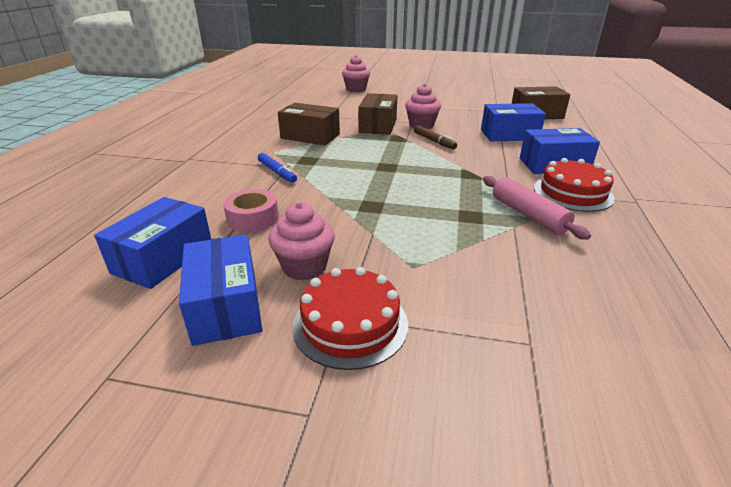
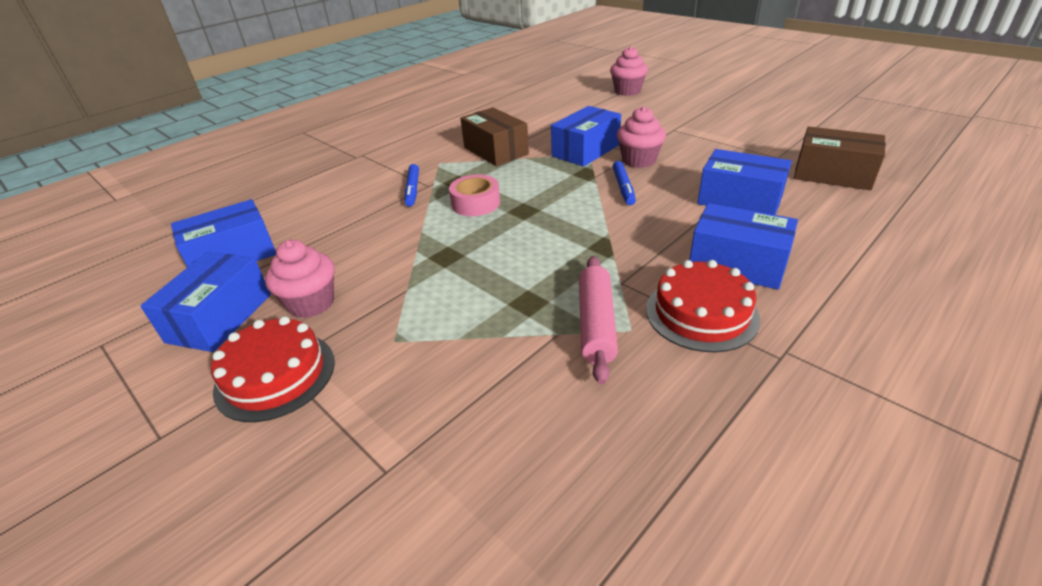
camera: 35 degrees right, 5 degrees up
pink tape [223,189,279,232] -> pink tape moved to [449,175,500,216]
brown box [358,93,397,135] -> blue box [551,106,621,167]
brown marker [414,125,457,149] -> blue marker [613,161,636,205]

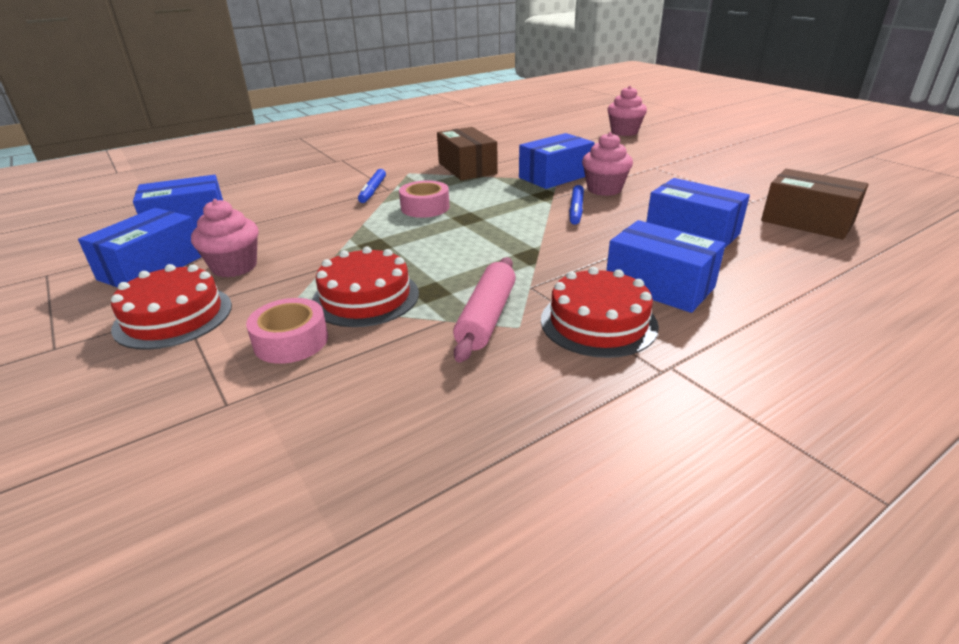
camera: 10 degrees right, 5 degrees down
none -> pink tape [246,298,328,364]
none -> red cake [312,247,419,327]

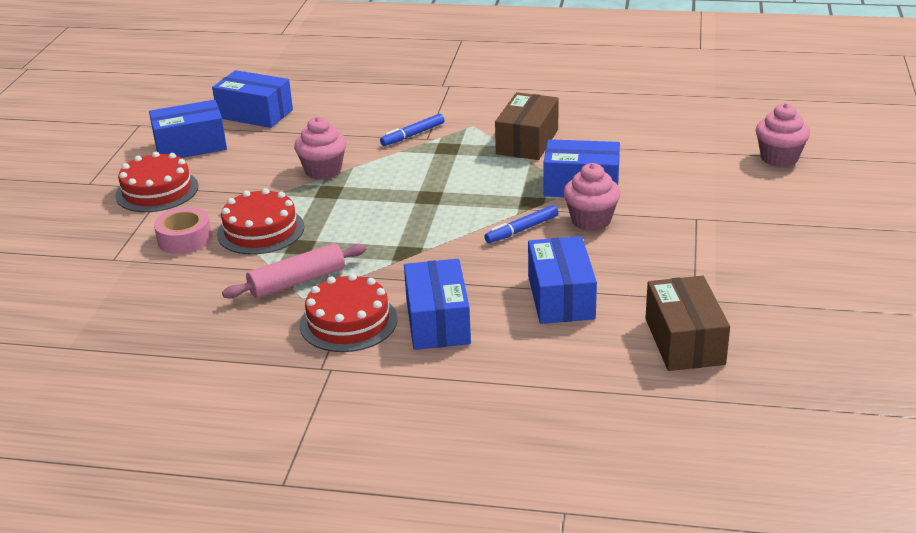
camera: 45 degrees right, 0 degrees up
pink cupcake [191,199,258,278] -> pink cupcake moved to [294,117,347,180]
pink tape [399,180,450,218] -> none

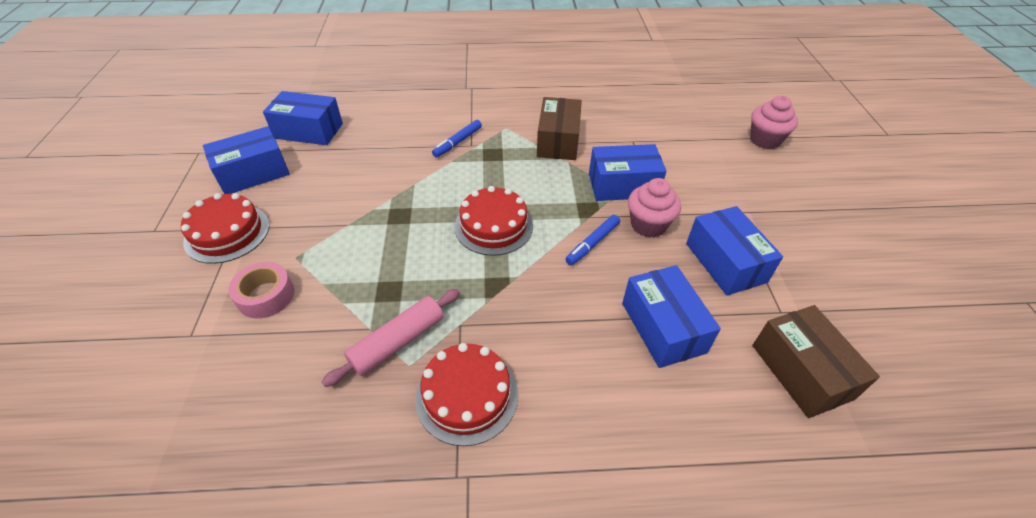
camera: 15 degrees left, 15 degrees up
red cake [217,188,304,255] -> red cake moved to [455,186,533,256]
pink cupcake [294,117,347,180] -> none
blue box [404,259,471,350] -> blue box moved to [686,206,783,295]

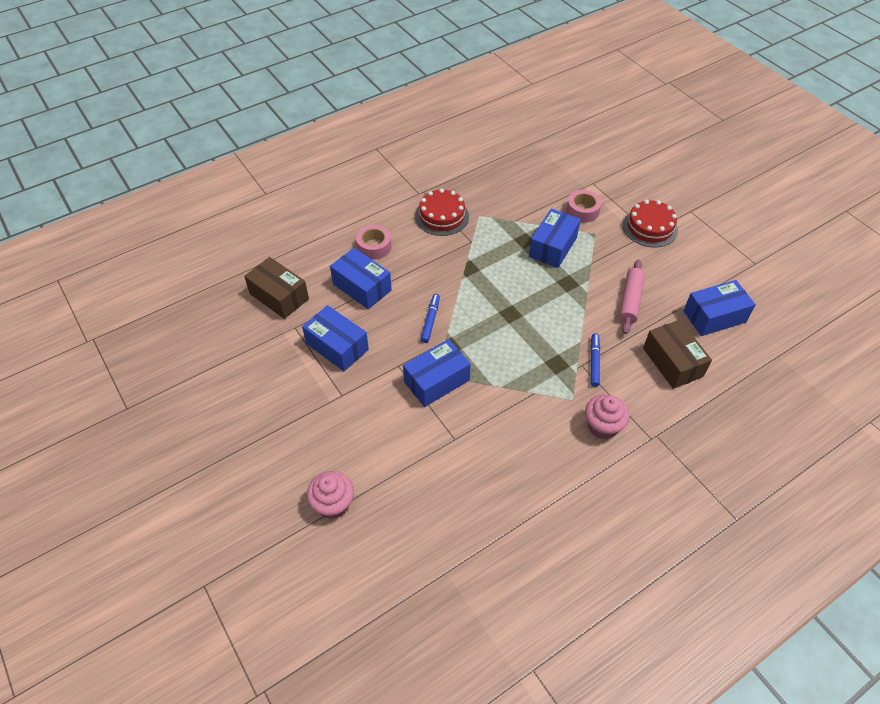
camera: 150 degrees right, 5 degrees up
blue box [203,126,290,194] -> blue box moved to [529,208,581,268]
pink rolling pin [322,289,460,387] -> pink rolling pin moved to [619,260,645,334]
red cake [455,186,533,256] -> none
brown box [537,97,582,160] -> brown box moved to [643,320,712,389]
pink cupcake [628,178,681,238] -> pink cupcake moved to [585,394,629,440]
none -> pink tape [356,225,392,260]

